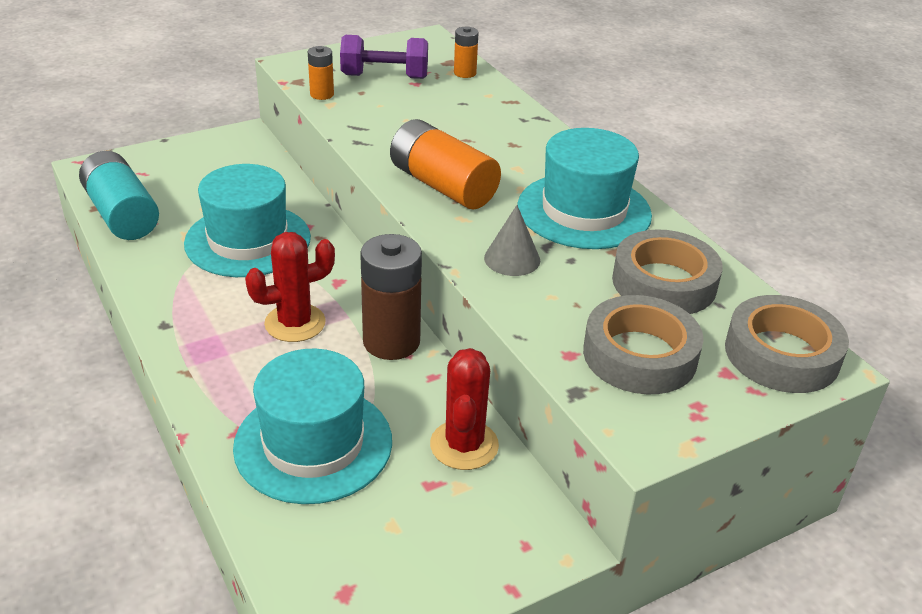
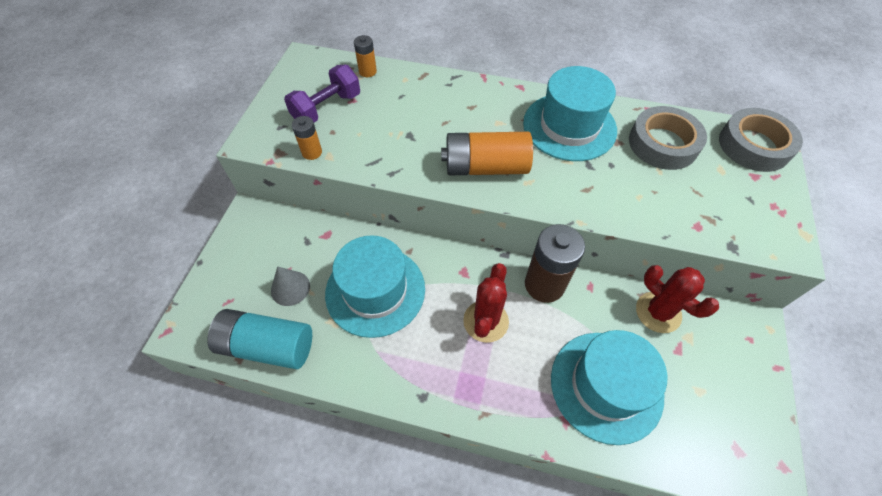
camera: 45 degrees left, 20 degrees up
grey cone [484,205,540,276] -> grey cone moved to [271,266,310,306]
grey tape [583,295,704,394] -> none

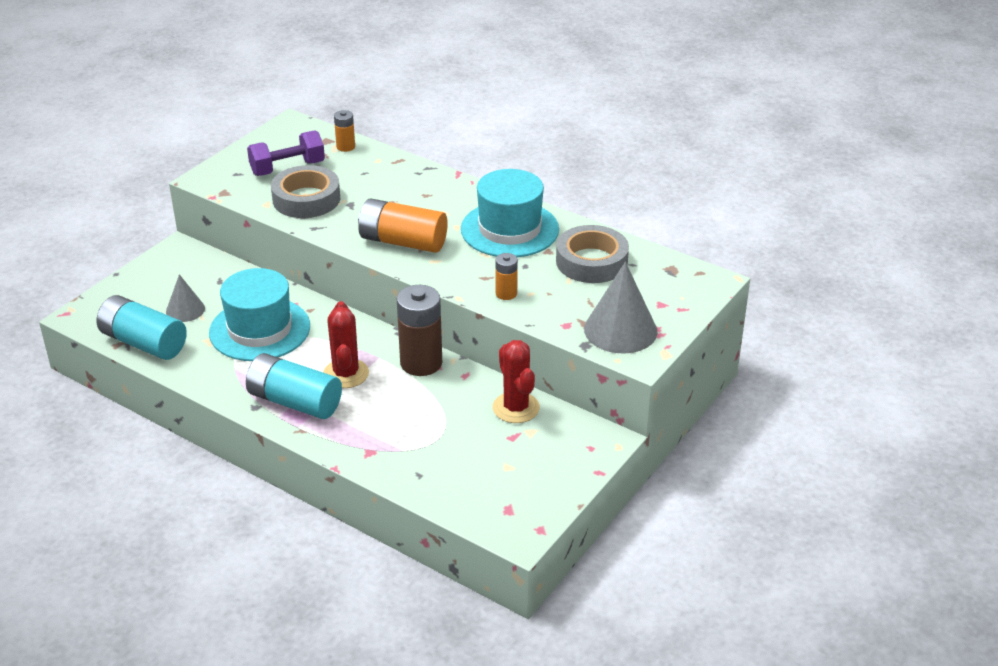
camera: 20 degrees right, 20 degrees down
orange battery [292,116,322,160] -> orange battery moved to [495,253,518,300]
red cactus [463,263,509,343] -> red cactus turned 45 degrees counterclockwise [323,301,369,388]
turquoise hat [551,330,667,445] -> none
grey tape [719,108,803,172] -> grey tape moved to [271,165,340,218]
none -> turquoise battery [246,353,342,419]
none -> grey cone [584,262,658,353]

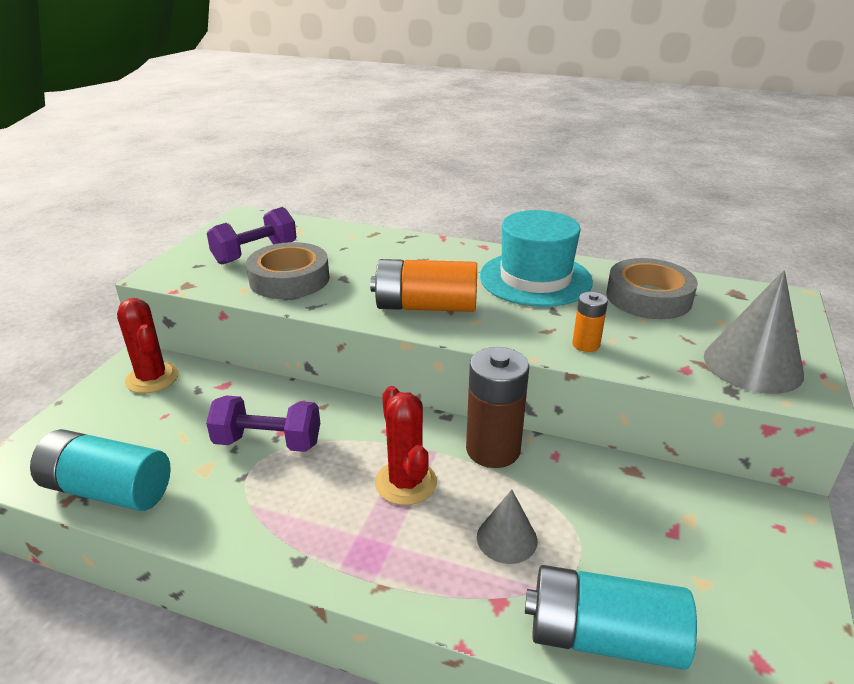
camera: 15 degrees left, 5 degrees down
grey cone [166,274,205,322] -> grey cone moved to [477,490,537,564]
turquoise hat [209,268,310,361] -> purple dumbbell [206,395,320,452]
turquoise battery [246,353,342,419] -> turquoise battery moved to [525,565,697,670]
orange battery [334,110,355,152] -> none
red cactus [493,340,540,423] -> red cactus moved to [117,298,179,393]

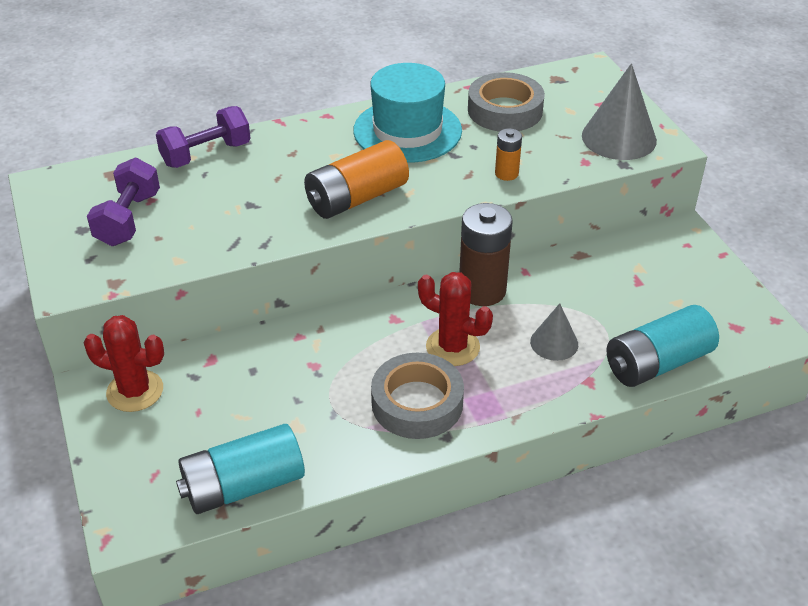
camera: 40 degrees left, 10 degrees up
purple dumbbell [206,395,320,452] -> purple dumbbell moved to [156,106,251,168]
grey tape [246,242,330,299] -> grey tape moved to [371,353,464,439]

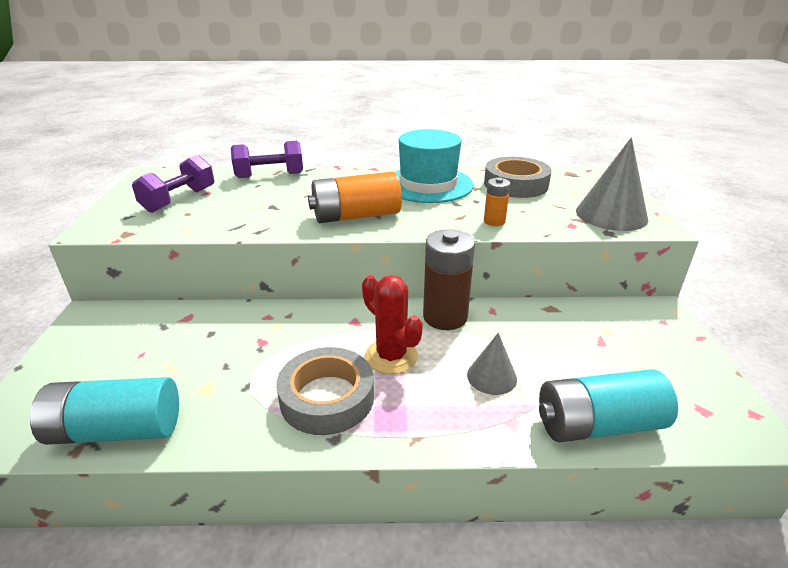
camera: 20 degrees right, 10 degrees down
red cactus [84,315,164,412] -> none

